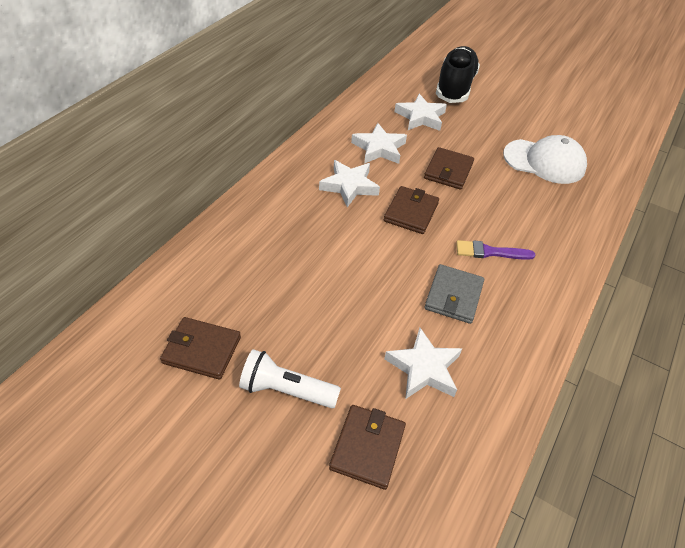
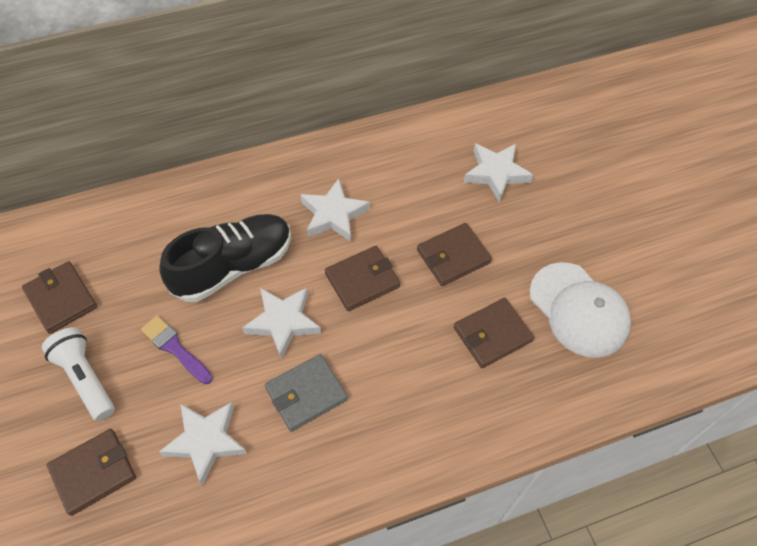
camera: 40 degrees right, 10 degrees up
white star [351,123,407,164] -> white star moved to [242,288,321,359]
black shoe [436,46,480,103] -> black shoe moved to [159,214,291,302]
purple brush [456,240,535,260] -> purple brush moved to [141,316,213,384]
none -> brown wallet [454,298,534,368]

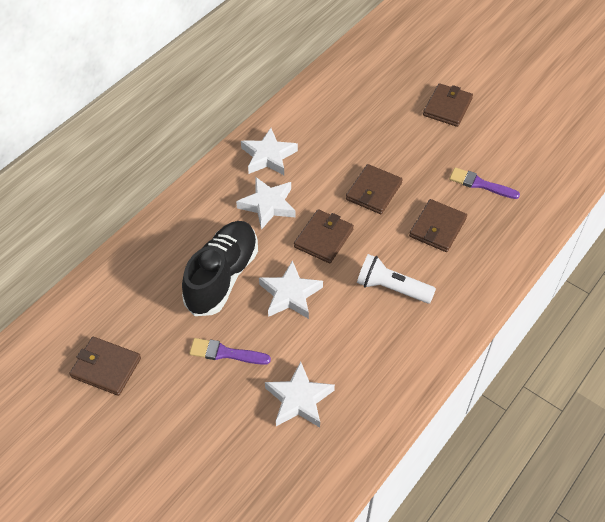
camera: 30 degrees left, 5 degrees down
white flashlight [42,327,115,421] -> white flashlight moved to [357,254,436,304]
brown wallet [47,429,136,516] -> brown wallet moved to [423,83,473,127]
grey wallet [265,354,348,432] -> none
white star [464,143,533,202] -> white star moved to [241,128,298,175]
white cap [529,262,631,358] -> purple brush [449,167,520,199]

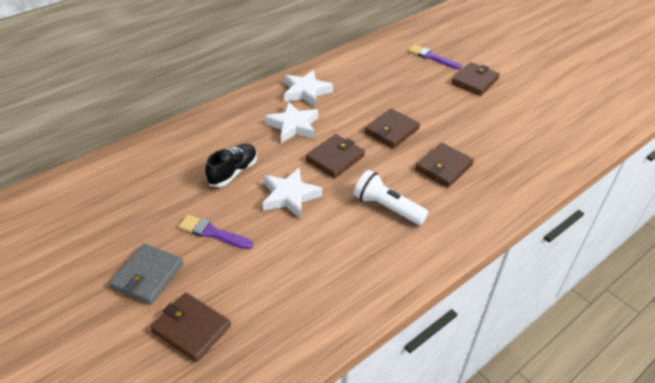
camera: 10 degrees right, 10 degrees down
brown wallet [69,337,141,396] -> brown wallet moved to [150,293,231,362]
black shoe [182,221,258,316] -> black shoe [205,144,257,187], size x0.60
white star [265,361,335,428] -> none
purple brush [449,167,520,199] -> purple brush moved to [408,45,462,69]
none -> grey wallet [109,243,183,304]

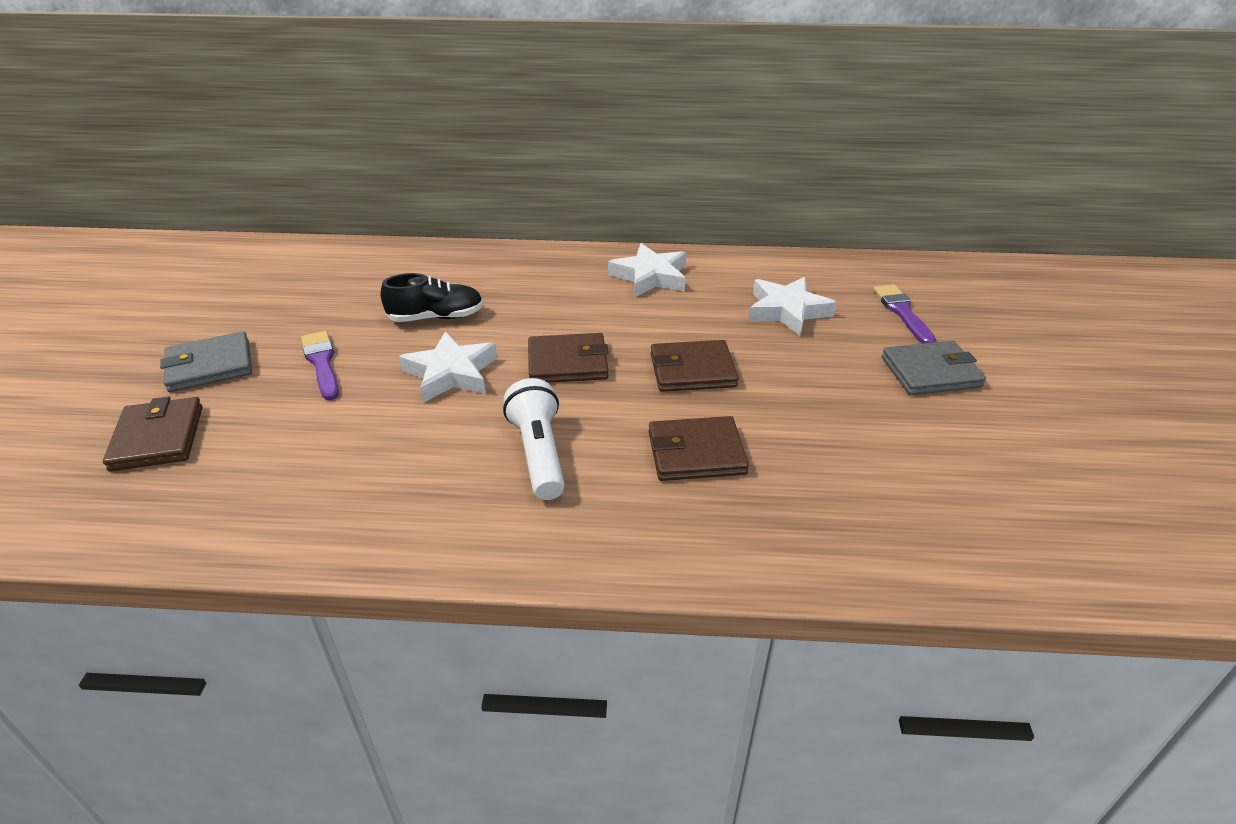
camera: 45 degrees right, 5 degrees down
white star [265,101,318,143] -> white star moved to [748,277,837,336]
brown wallet [451,62,500,96] -> grey wallet [882,340,986,395]

